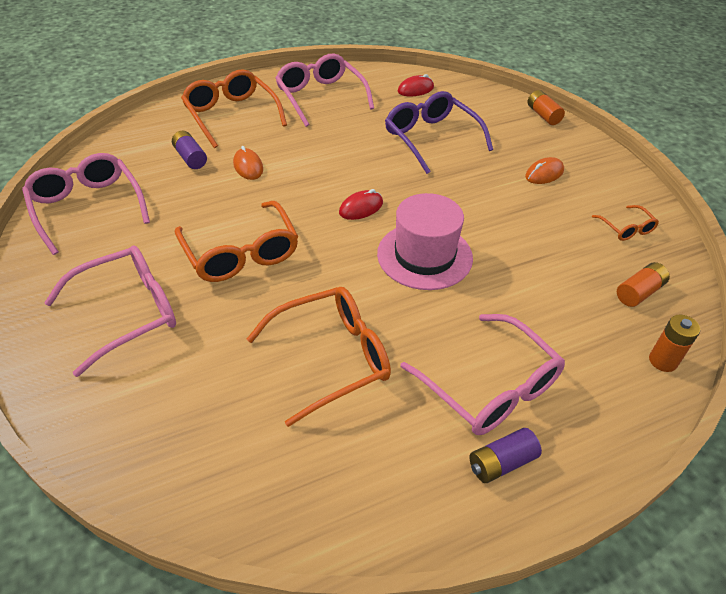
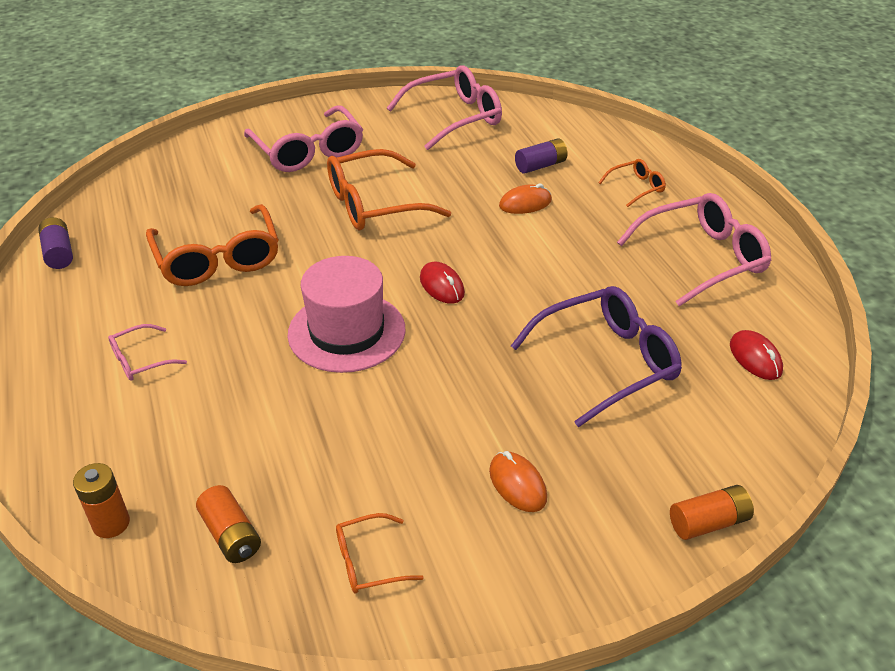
camera: 95 degrees right, 5 degrees down
orange glasses [181,69,287,148] -> orange glasses [598,159,666,207], size x0.49
pink glasses [400,314,565,435] -> pink glasses [108,324,187,381], size x0.49
purple battery [469,428,542,483] -> purple battery moved to [38,217,73,269]

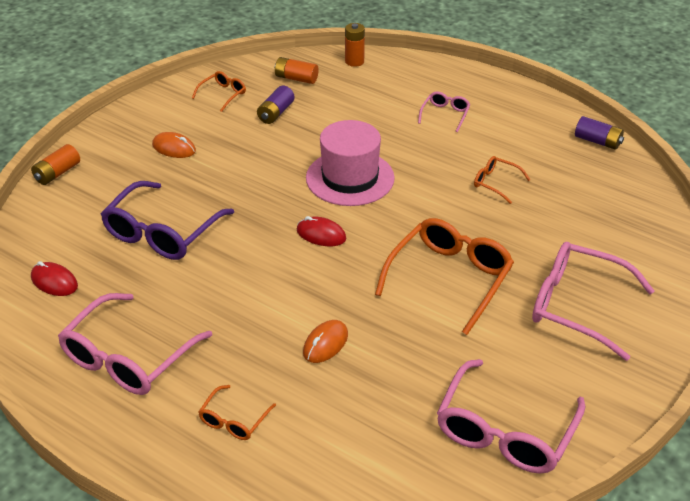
camera: 145 degrees right, 0 degrees up
orange glasses [146,204,279,286] -> orange glasses [474,156,530,204], size x0.49
purple battery [515,138,568,174] -> purple battery moved to [257,86,295,124]

